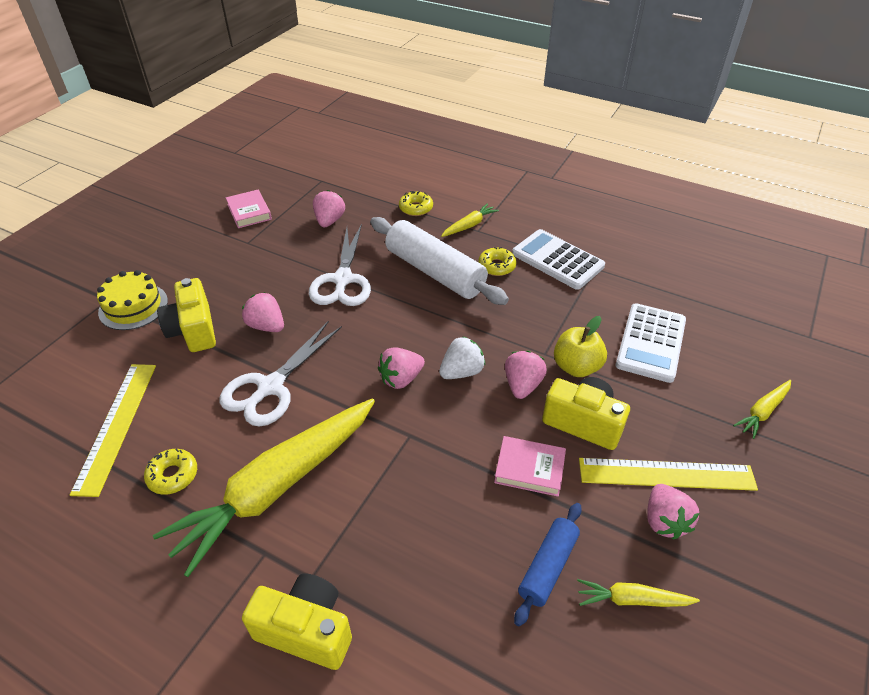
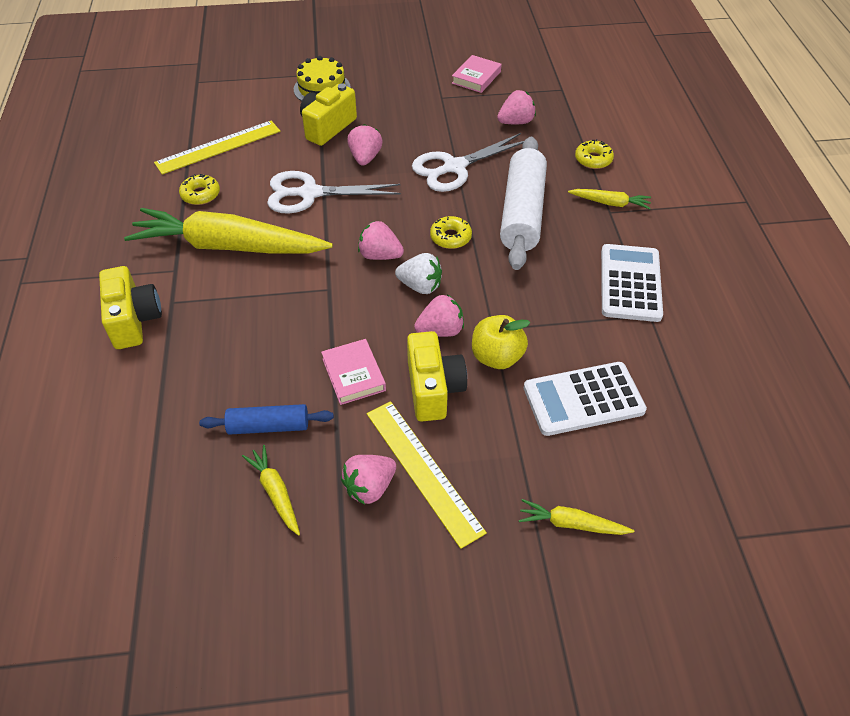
camera: 55 degrees right, 5 degrees up
yellow donut [478,247,517,276] -> yellow donut moved to [430,216,472,249]

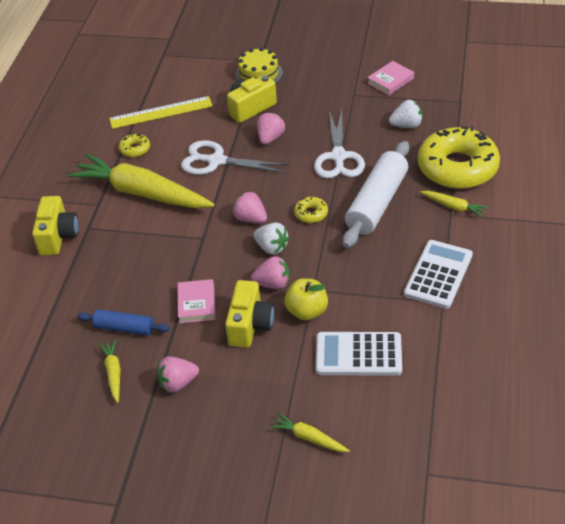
camera: 20 degrees right, 5 degrees down
yellow ruler [367,401,487,549] -> none
white scissors [412,133,524,192] -> white scissors turned 75 degrees counterclockwise [314,109,365,178]
pink strawberry [497,90,536,124] -> white strawberry [389,100,422,128]
yellow donut [575,139,614,169] -> yellow donut [418,126,500,189], size x2.46

